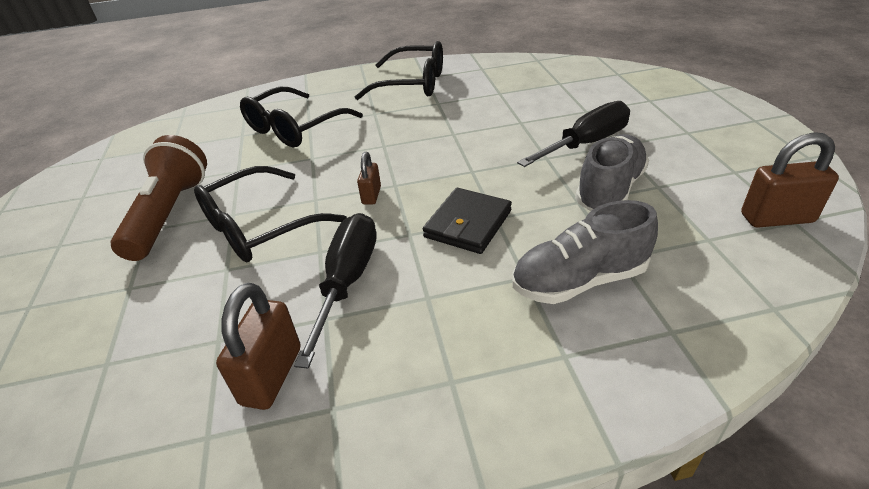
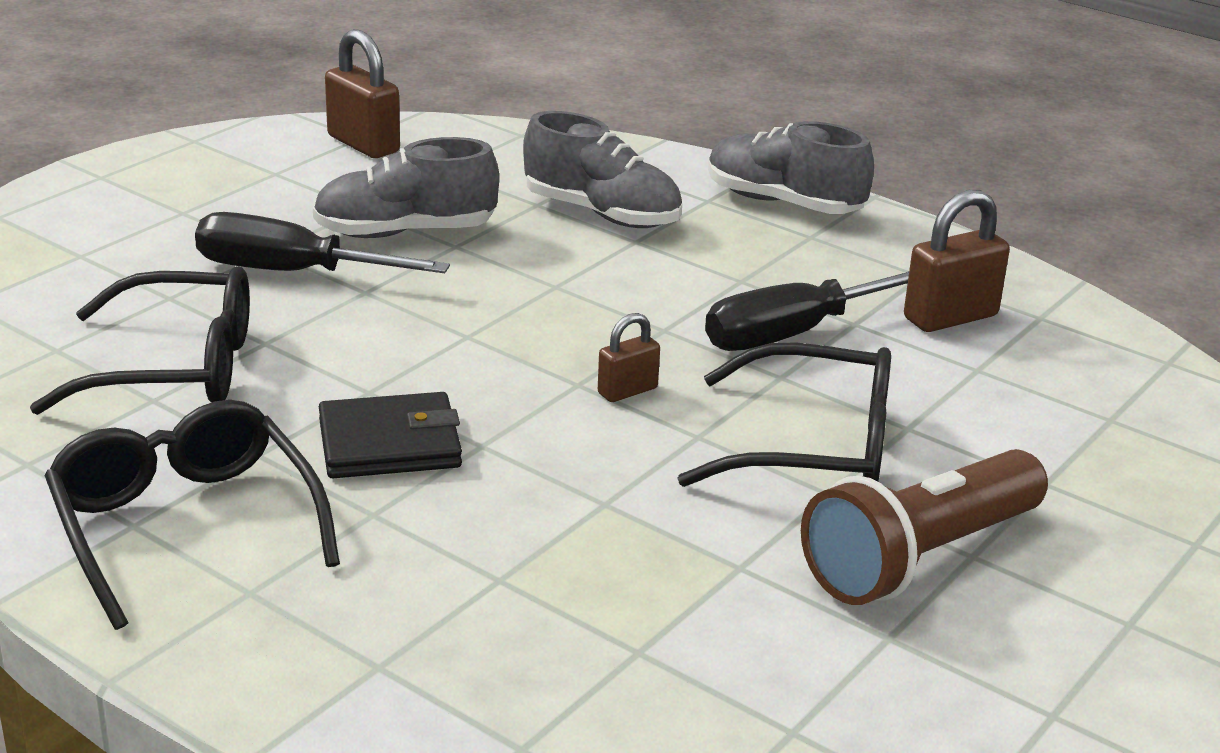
camera: 135 degrees left, 10 degrees down
black glasses [240,87,363,147] -> black glasses moved to [30,266,250,415]
black wallet [423,188,512,254] -> black wallet moved to [319,392,462,478]
none -> grey shoe [708,121,874,214]

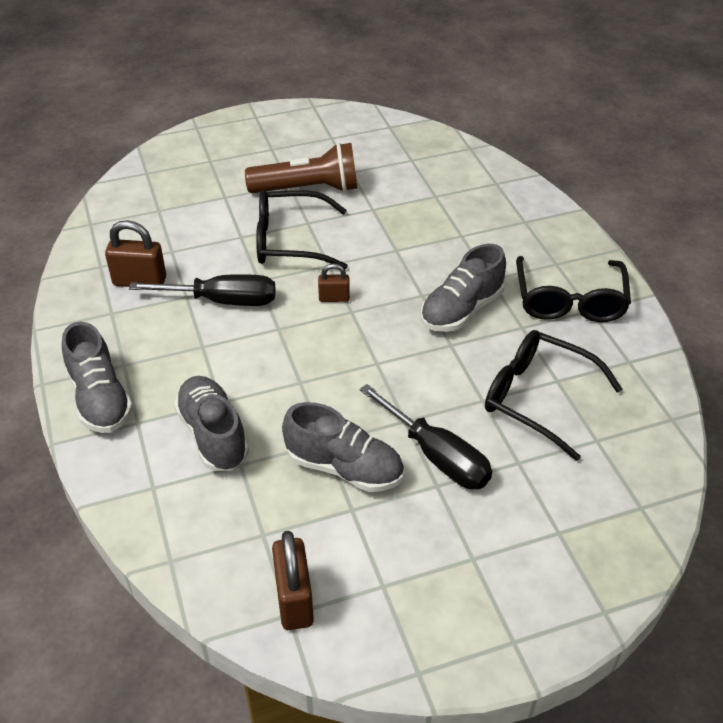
camera: 145 degrees left, 15 degrees up
black wallet [319,392,462,478] -> grey shoe [421,244,506,332]
black glasses [677,343,891,487] -> black glasses turned 45 degrees counterclockwise [256,190,348,269]

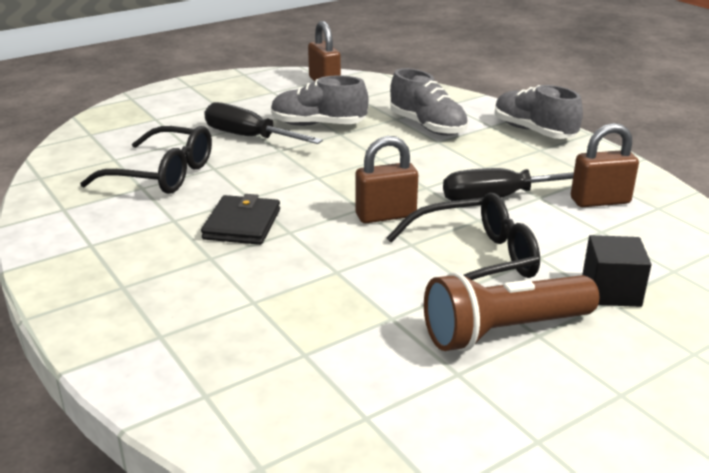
camera: 165 degrees right, 15 degrees down
brown padlock [318,263,350,302] -> brown padlock [355,136,418,223], size x1.72
grey shoe [421,244,506,332] -> black wallet [201,194,280,245]
black glasses [516,256,631,322] -> none
none -> black cube [582,235,651,307]

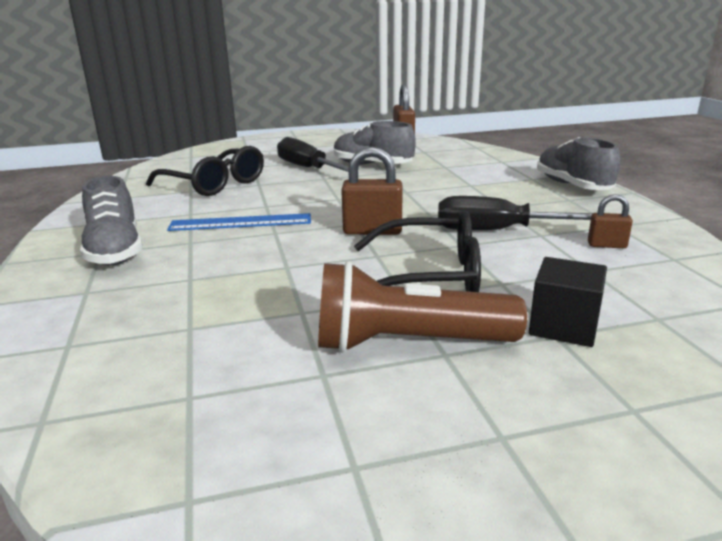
camera: 20 degrees right, 5 degrees down
black wallet [201,194,280,245] -> blue ruler [167,213,311,231]
grey shoe [390,68,468,136] -> grey shoe moved to [80,176,143,266]
brown padlock [571,123,639,207] -> brown padlock [588,194,633,248], size x0.58

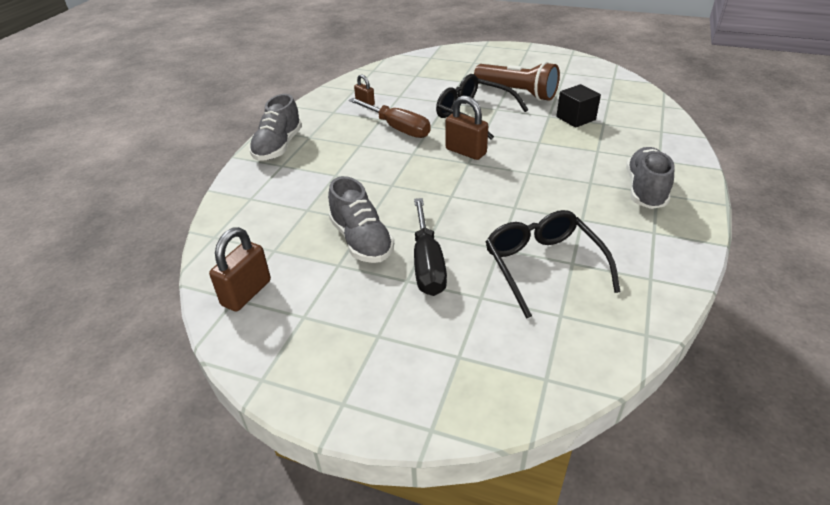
camera: 145 degrees left, 15 degrees up
blue ruler [167,213,311,231] -> none
black screwdriver [438,196,593,230] -> brown screwdriver [349,98,431,138]
black cube [529,257,607,347] -> black cube moved to [556,84,601,128]

